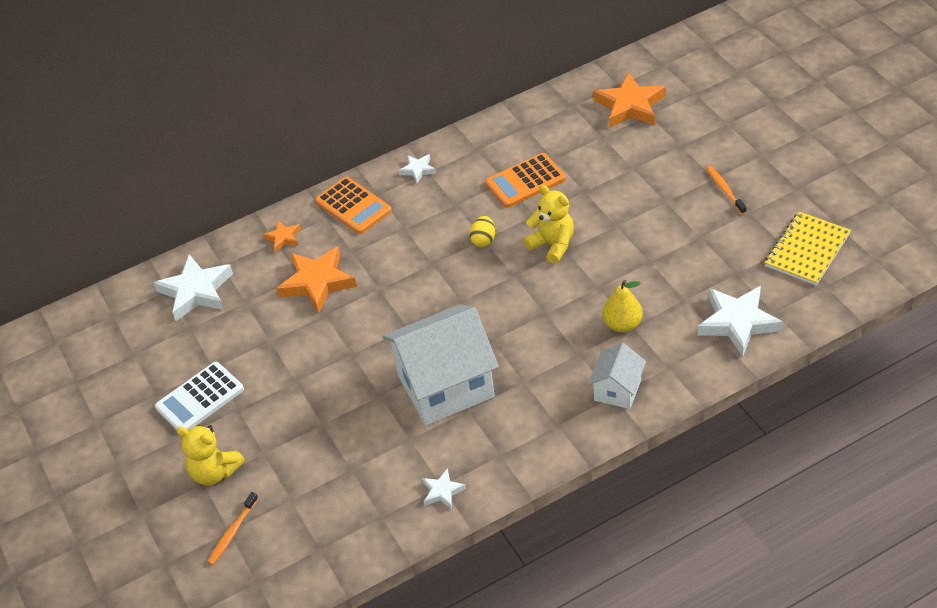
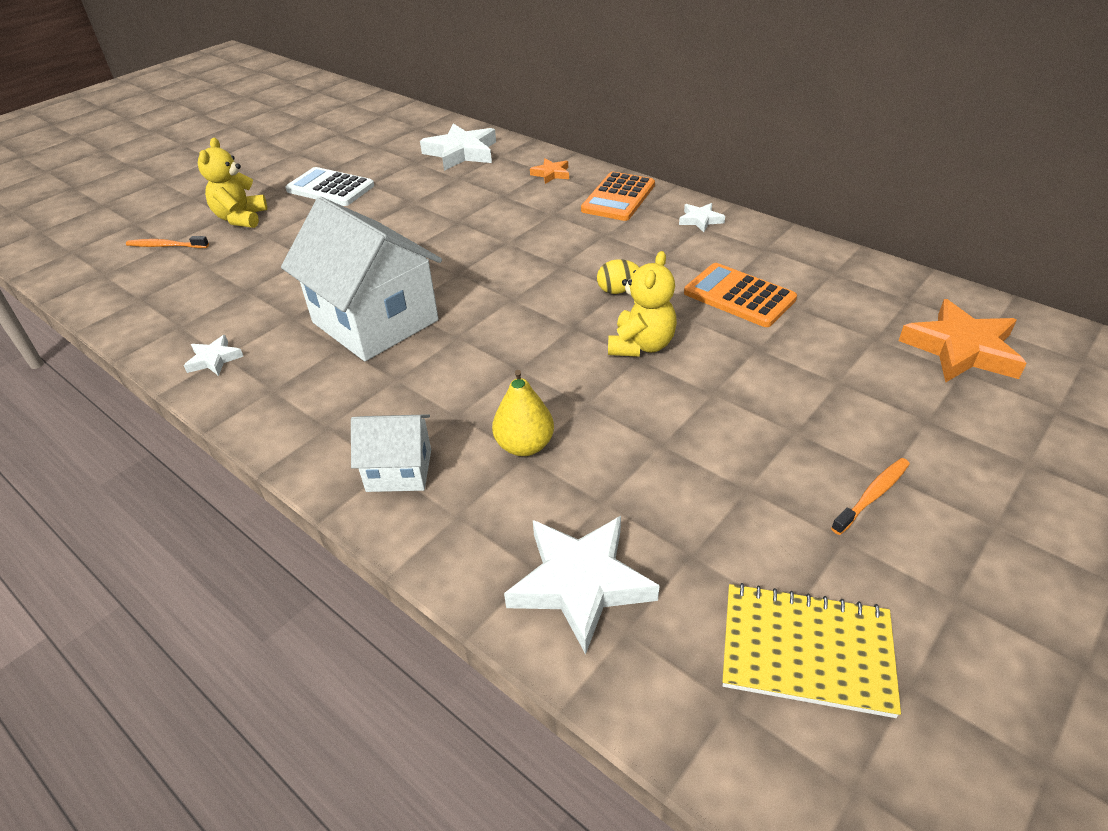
camera: 65 degrees right, 5 degrees down
orange star [276,246,357,313] -> none

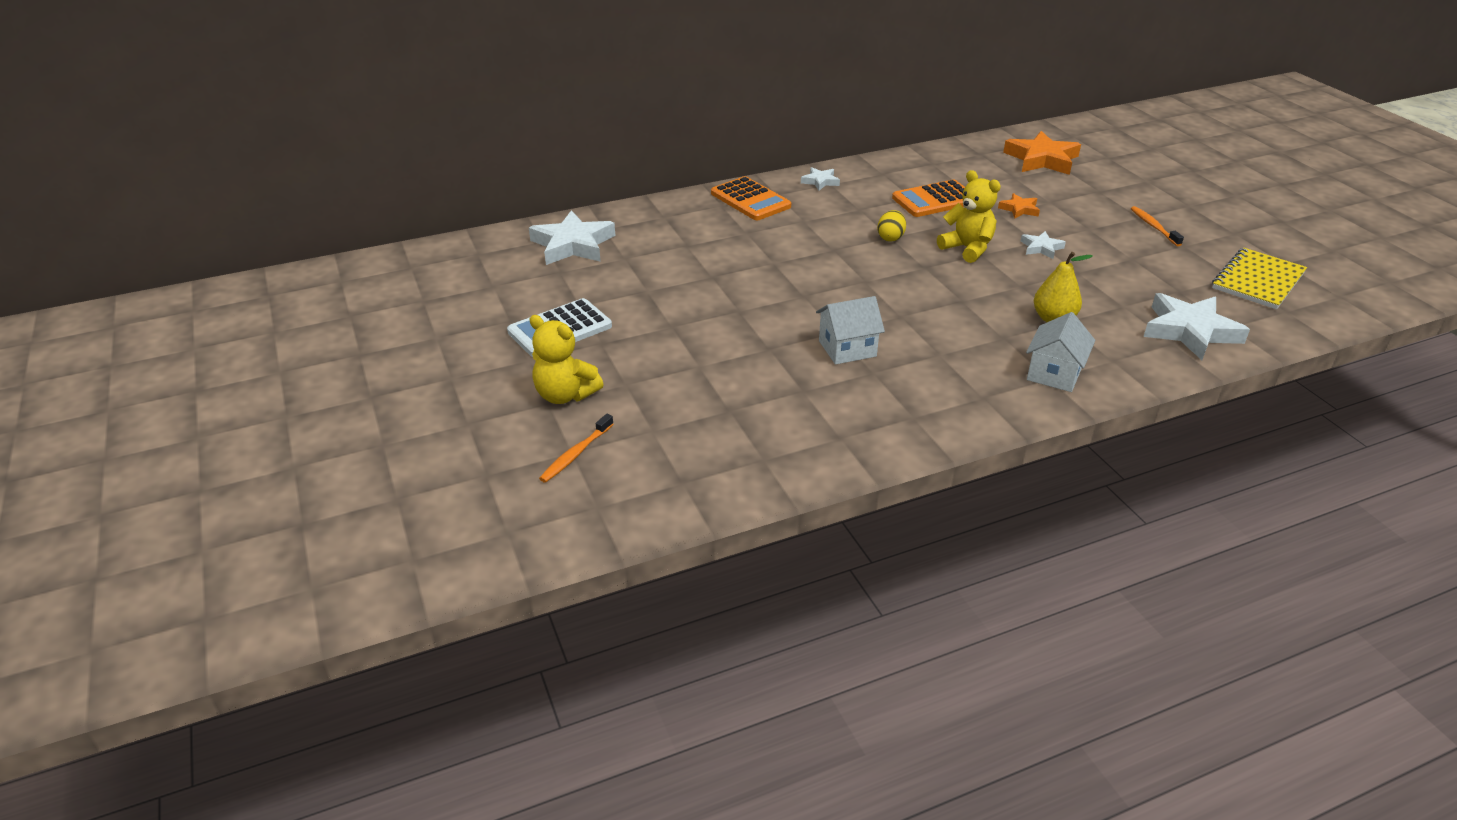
camera: 65 degrees left, 5 degrees down
white star [184,335,243,376] -> white star moved to [1020,231,1066,259]
white house [281,197,442,361] -> white house [816,296,885,365], size x0.51
orange star [530,159,569,184] -> orange star moved to [998,193,1040,219]

